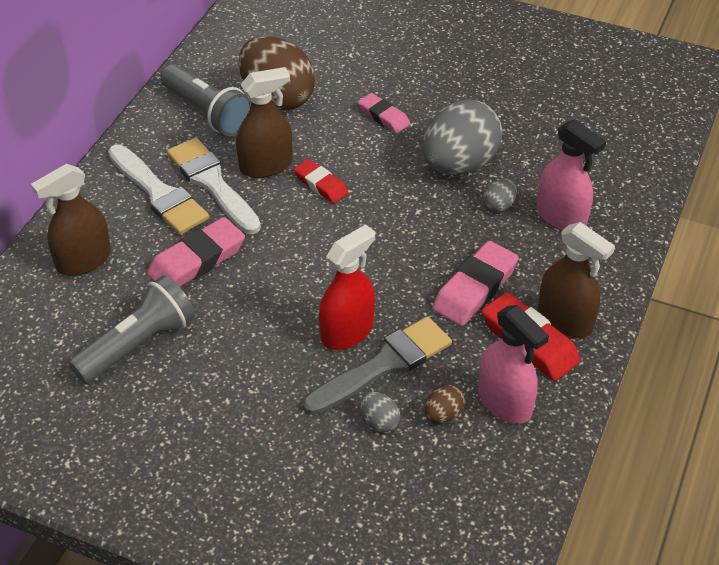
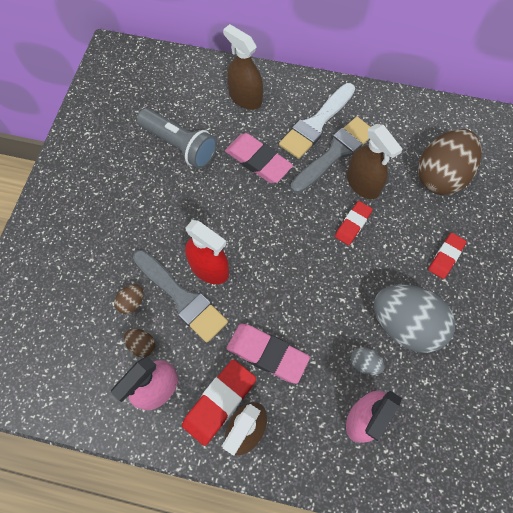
camera: 80 degrees right, 20 degrees up
grey flashlight [160,64,251,136] -> none
white brush [167,138,261,234] -> grey brush [291,117,370,193]
pink eraser [358,93,410,133] -> red eraser [428,233,467,279]
grey egg [360,392,400,432] -> brown egg [114,284,143,314]

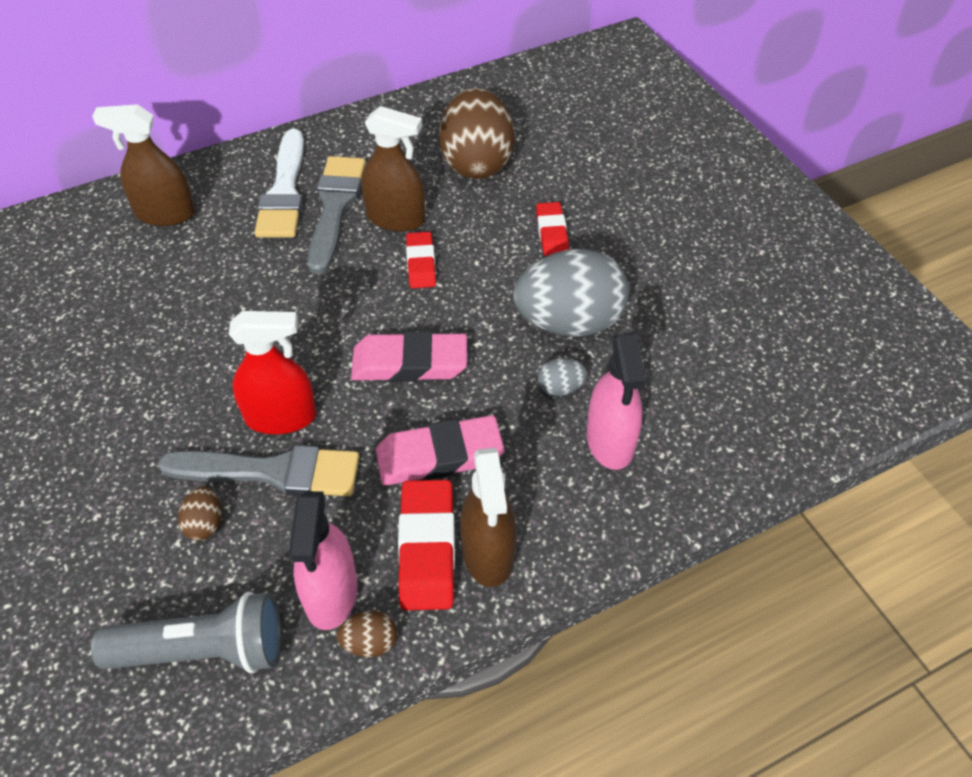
camera: 40 degrees left, 15 degrees down
brown egg [124,329,155,357] -> brown egg moved to [336,611,397,657]
grey flashlight [137,108,217,169] -> grey flashlight moved to [91,591,282,673]
pink eraser [225,133,293,183] -> pink eraser moved to [351,331,467,382]

